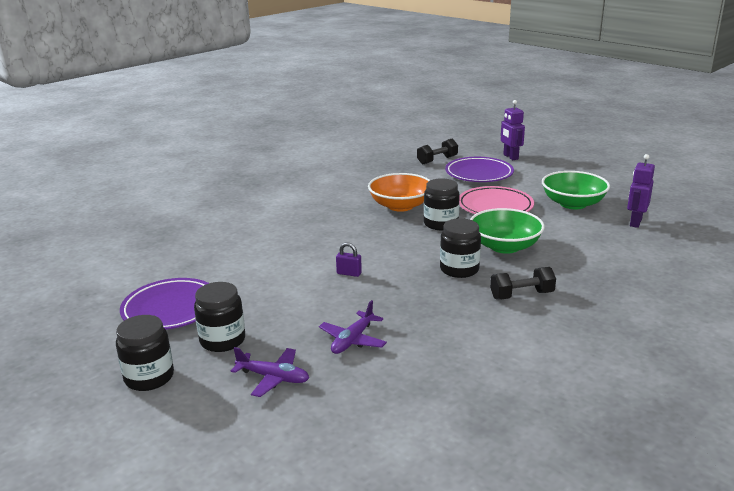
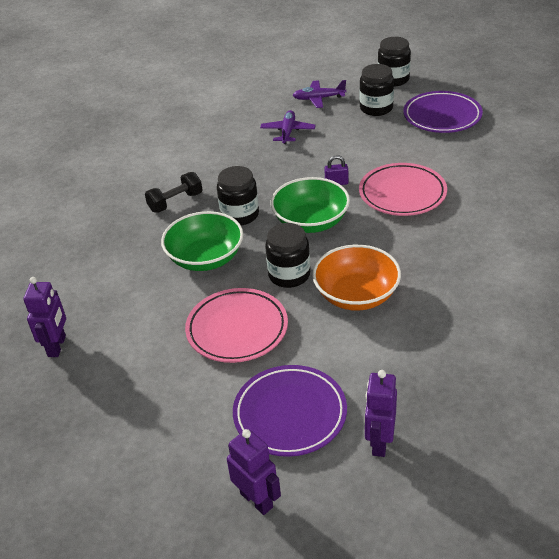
camera: 160 degrees right, 15 degrees up
black dumbbell [417,138,458,164] -> purple robot [365,370,397,457]
green bowl [542,171,610,209] -> green bowl moved to [271,177,350,233]
none -> pink plate [359,163,447,216]

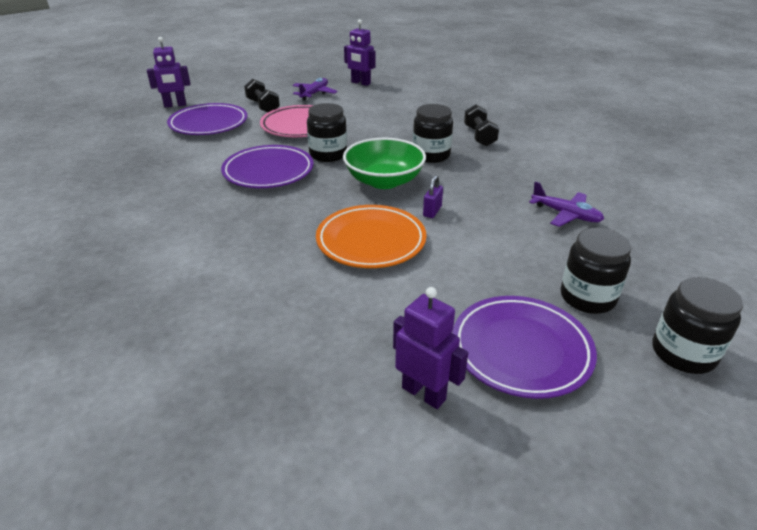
camera: 115 degrees right, 5 degrees down
green bowl [161,211,243,271] -> none
purple plane [293,80,346,108] -> purple plane moved to [292,78,338,100]
orange bowl [312,245,401,311] -> purple plate [221,145,314,188]
pink plate [359,163,447,216] -> orange plate [316,205,427,268]
purple robot [365,370,397,457] -> purple robot moved to [393,287,468,409]
none -> black dumbbell [244,79,280,112]

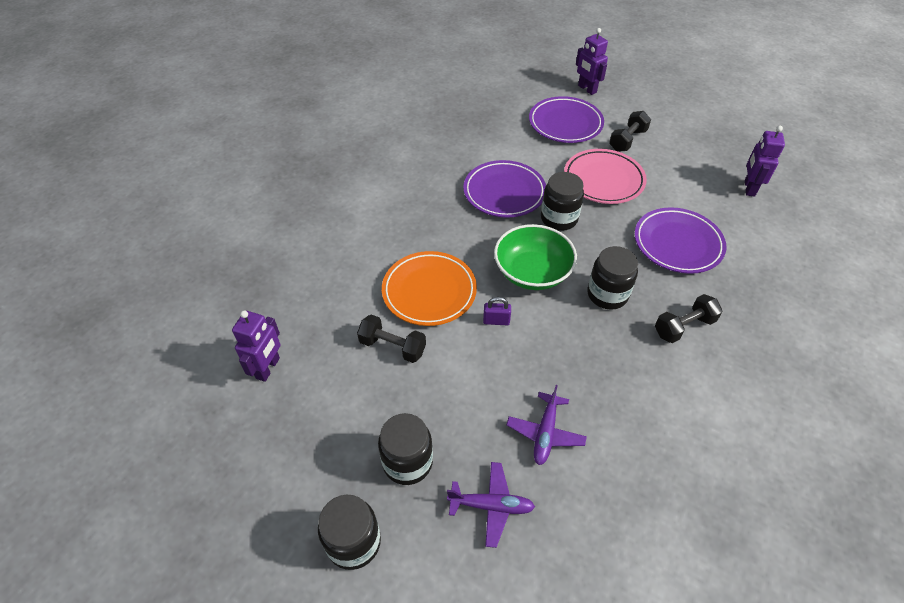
camera: 70 degrees right, 15 degrees up
purple plane [292,78,338,100] -> purple plane moved to [447,462,535,548]
purple plate [453,296,597,399] -> purple plate moved to [634,207,726,274]
none -> black dumbbell [357,315,426,363]

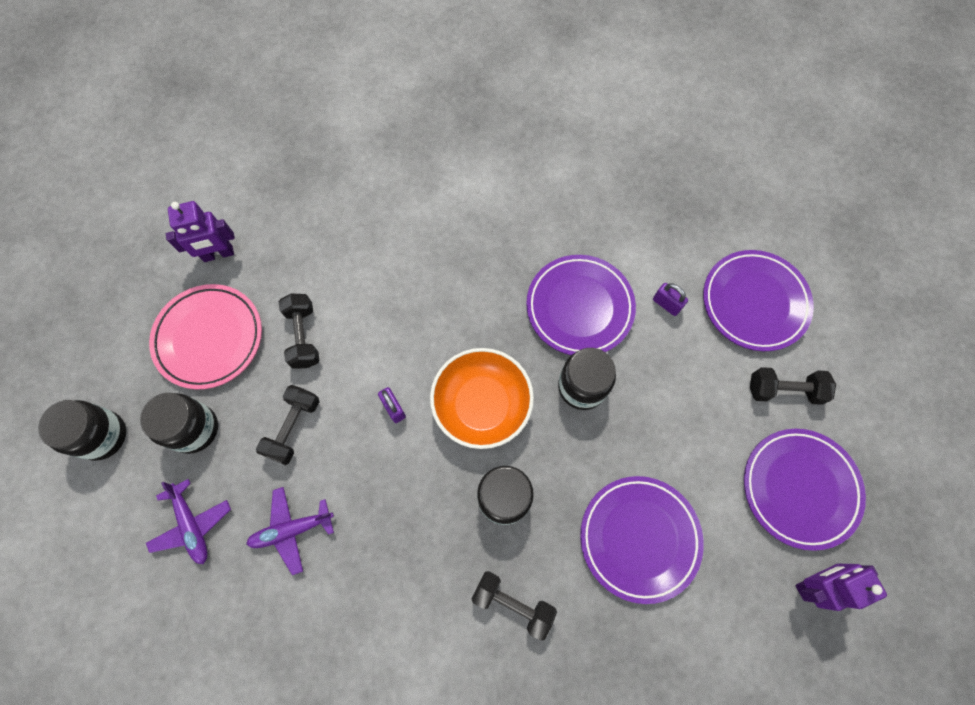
camera: 55 degrees right, 20 degrees up
orange plate [382,251,477,326] -> none
green bowl [494,224,577,290] -> orange bowl [430,348,534,449]
pink plate [564,149,647,204] -> pink plate moved to [149,284,262,389]
purple robot [576,28,608,95] -> none
none -> black dumbbell [256,385,320,465]
none -> purple padlock [653,283,688,316]
none -> purple plate [744,429,866,551]

